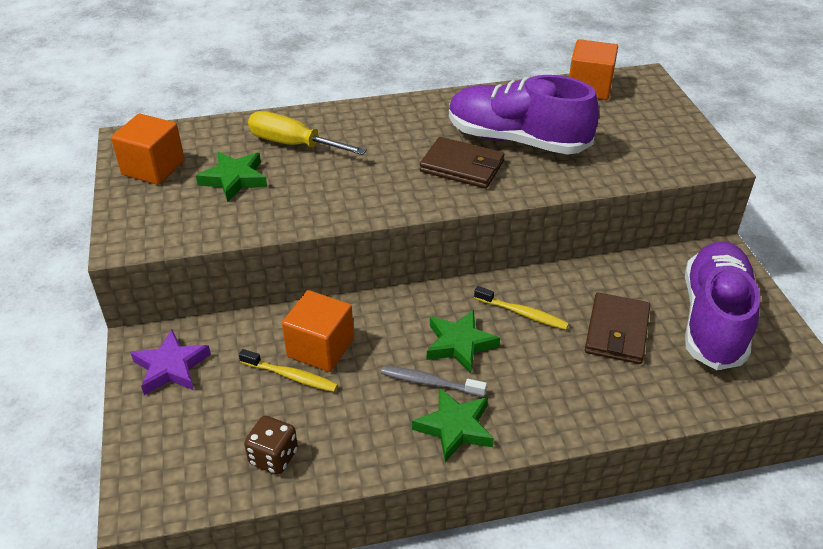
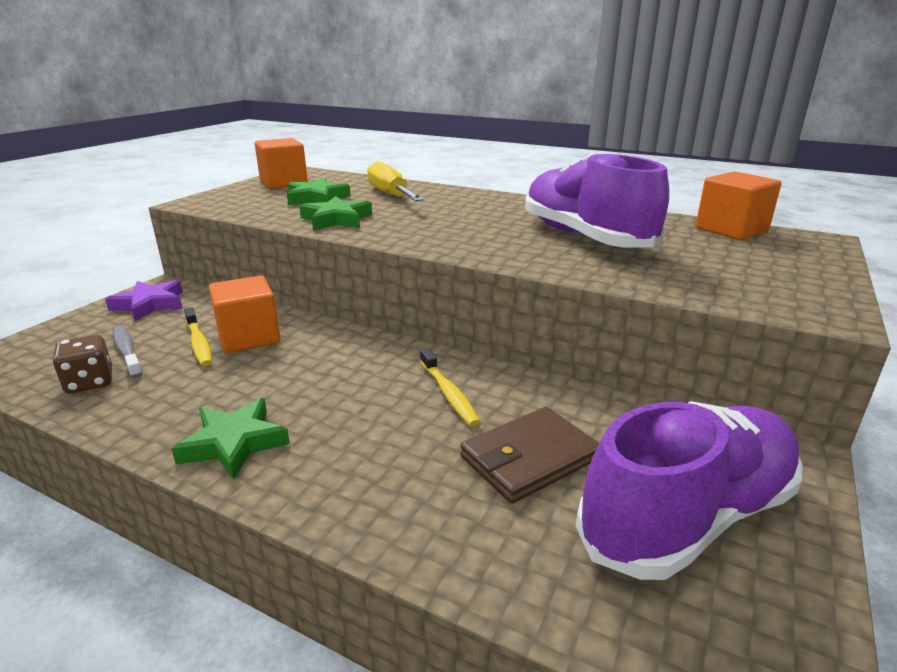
camera: 40 degrees right, 15 degrees down
grey toothbrush [381,366,487,397] -> grey toothbrush moved to [113,325,142,378]
brown wallet [420,137,504,188] -> none
green star [427,310,500,374] -> green star moved to [300,196,372,230]

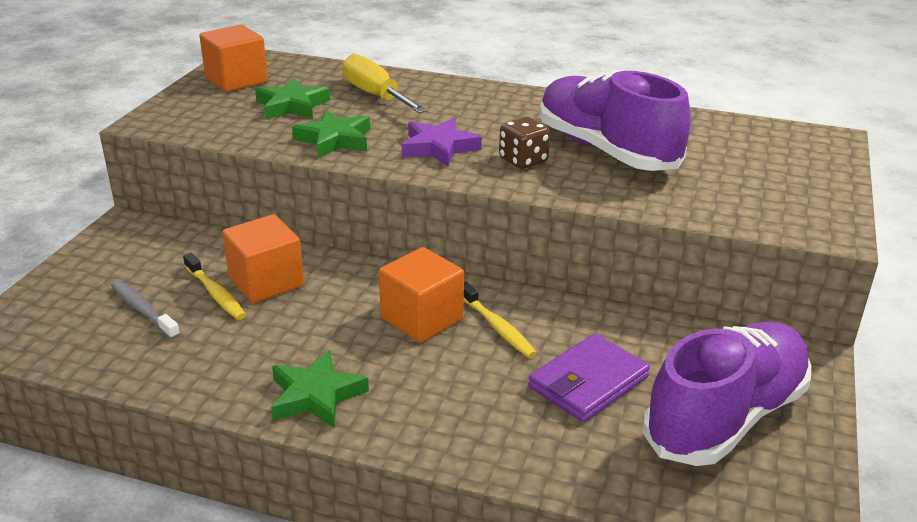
camera: 10 degrees left, 5 degrees up
brown dice [52,335,112,393] -> brown dice moved to [499,117,550,169]
purple star [105,280,183,321] -> purple star moved to [402,118,482,167]
brown wallet [460,407,599,504] -> purple wallet [528,333,650,422]
orange cube [696,171,782,240] -> orange cube moved to [379,247,464,343]

